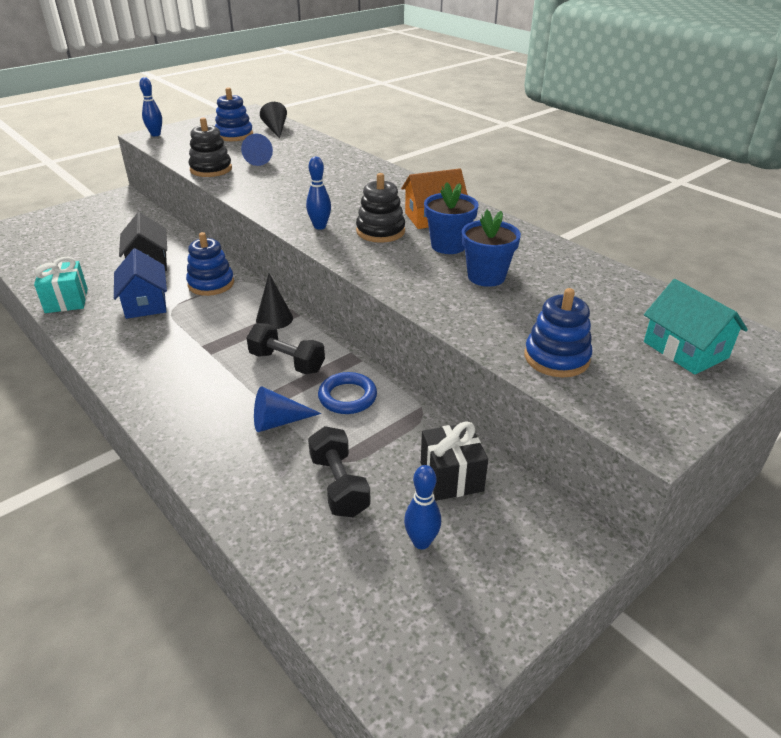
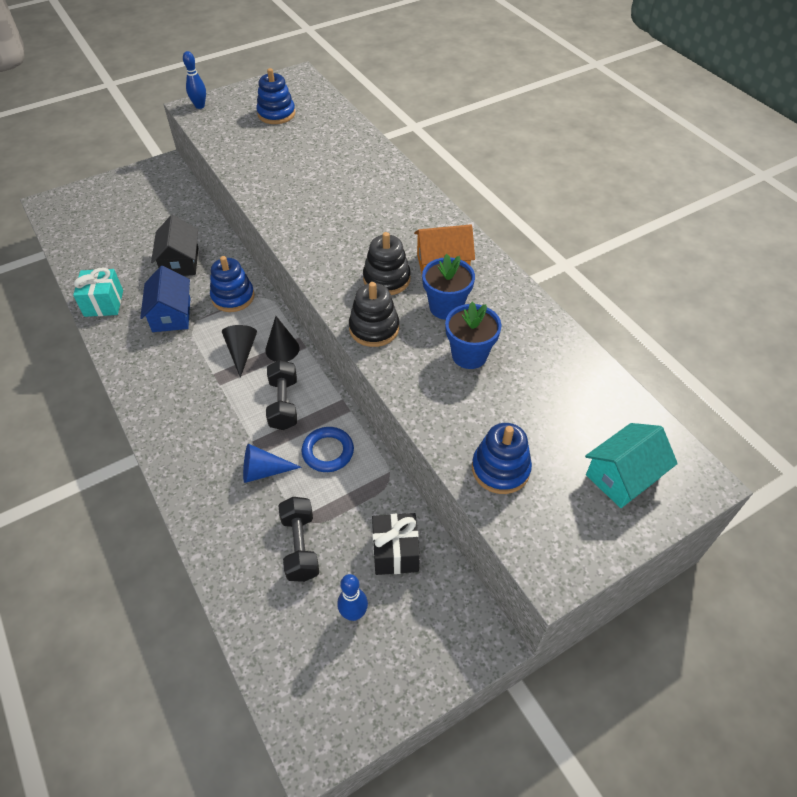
camera: 10 degrees right, 15 degrees up
black stacking toy [189,117,232,177] -> black stacking toy moved to [349,282,399,347]
blue cone [241,133,273,166] -> none
black dumbbell [247,324,325,374] -> black dumbbell turned 45 degrees clockwise [266,360,297,430]
black cone [260,102,287,139] -> black cone moved to [222,325,257,378]
blue bowling pin [306,157,331,230] -> none
turquoise house [644,279,748,375] -> turquoise house turned 75 degrees clockwise [585,423,678,508]

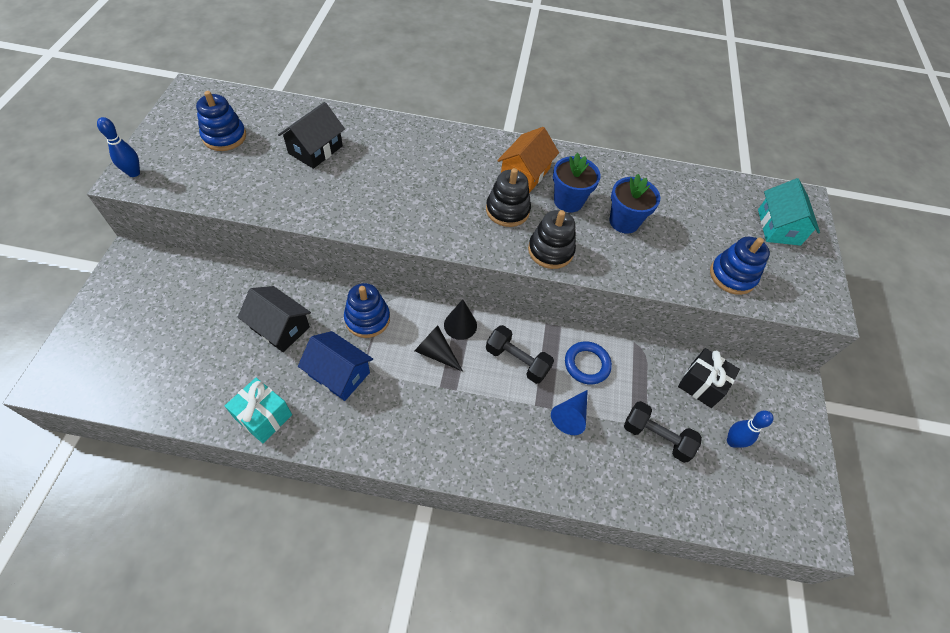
camera: 55 degrees left, 5 degrees up
none -> black house [278,102,345,169]

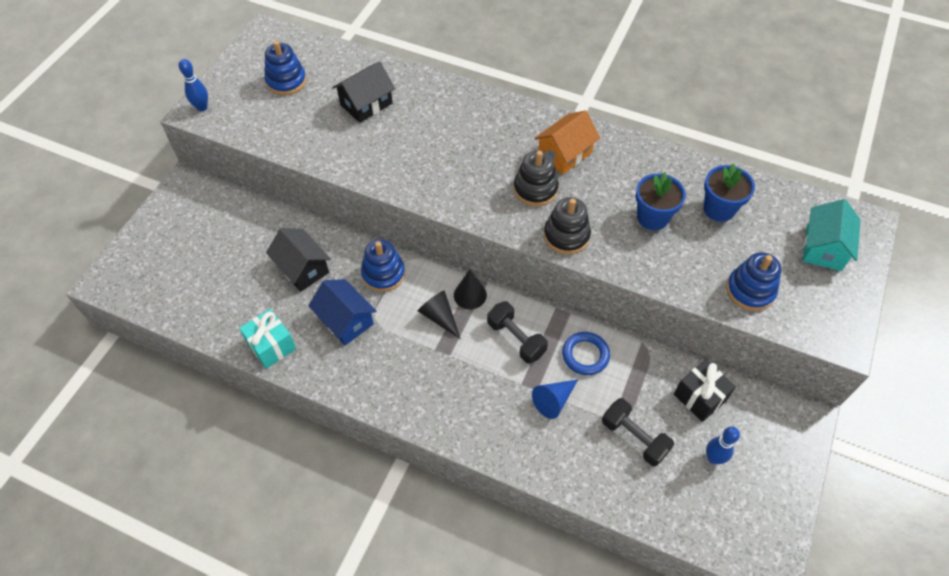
camera: 20 degrees right, 0 degrees up
blue flower pot [553,152,601,212] -> blue flower pot moved to [704,164,755,222]

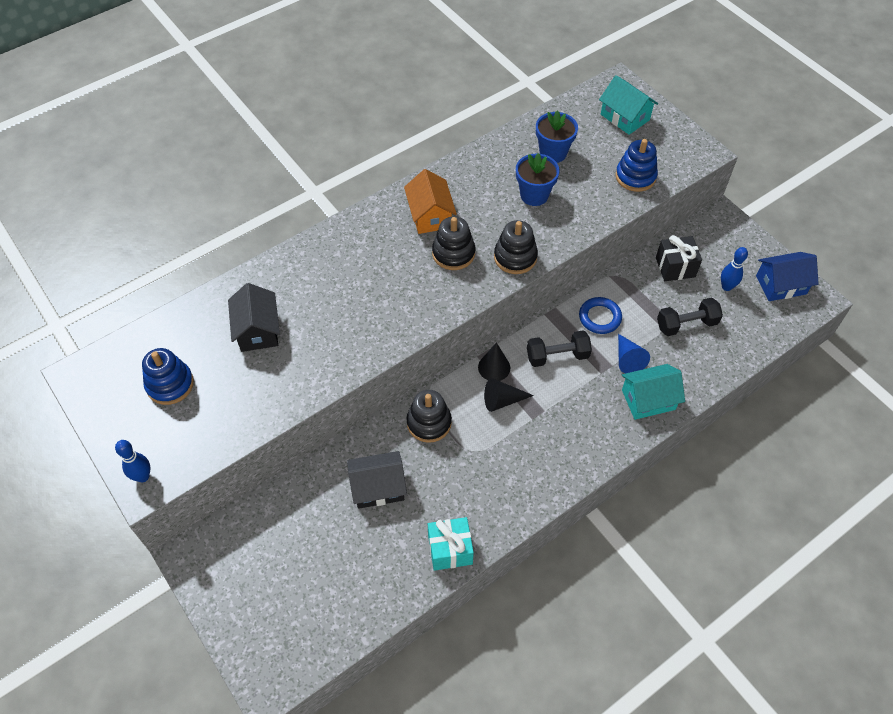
camera: 60 degrees left, 0 degrees up
blue house [308,279,377,345] -> blue house moved to [756,252,819,301]
blue stacking toy [361,239,405,292] -> black stacking toy [407,390,452,443]
none -> turquoise house [622,364,685,420]

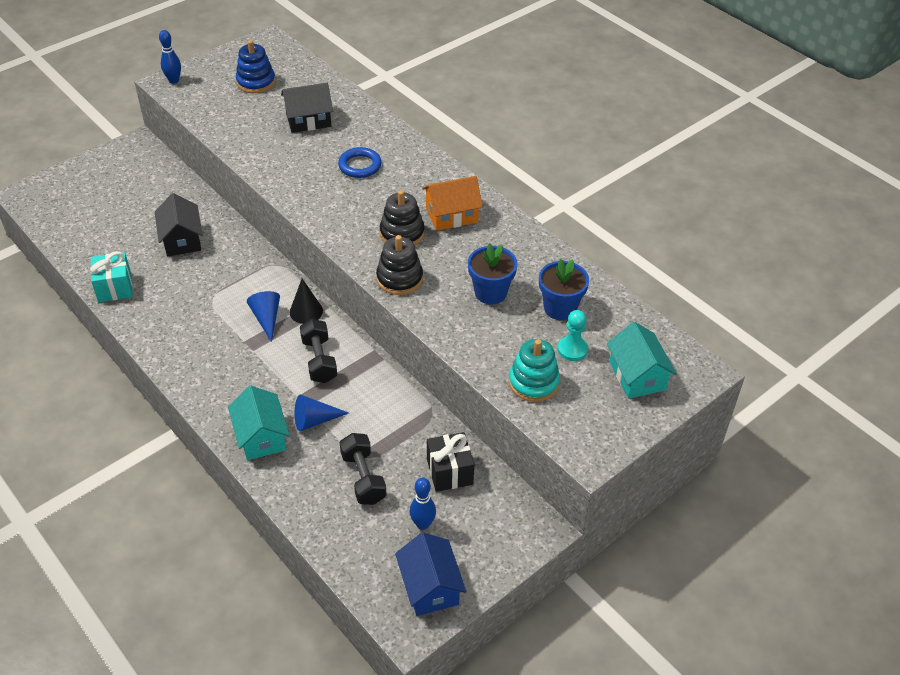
camera: 85 degrees right, 10 degrees down
black stacking toy [407,390,452,443] -> none
black cone [484,378,534,412] -> blue cone [247,291,280,342]
blue ring [579,297,622,334] -> blue ring moved to [338,147,382,178]
turquoise house [599,75,658,135] -> turquoise house turned 60 degrees counterclockwise [607,322,677,399]
blue stacking toy [615,139,658,192] -> turquoise stacking toy [509,339,560,402]
none -> turquoise pawn [558,310,588,361]

